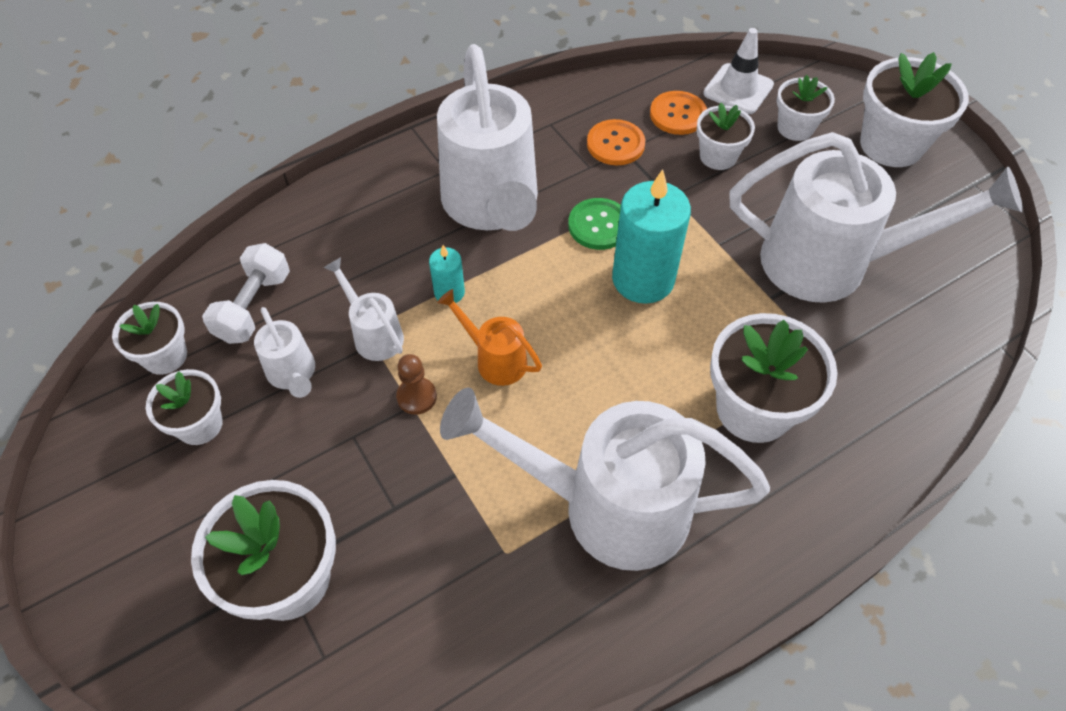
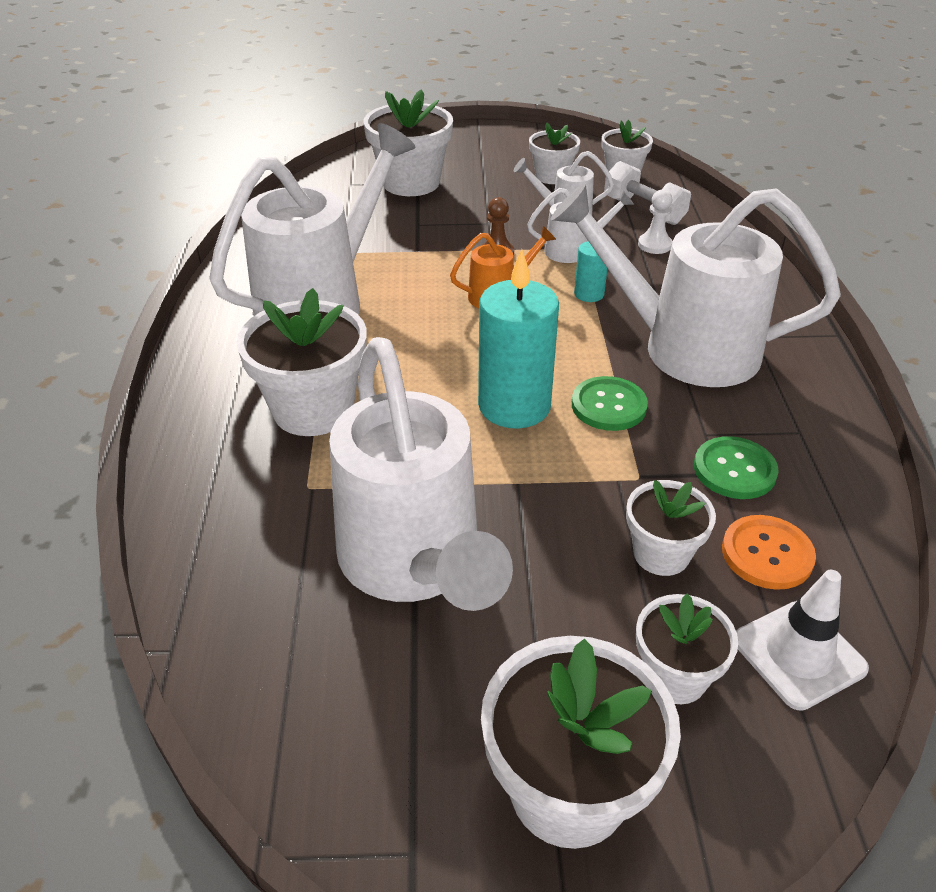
camera: 120 degrees right, 15 degrees down
orange button [587,119,645,165] -> green button [694,436,779,499]
white watering can [730,132,1023,303] -> white watering can turned 60 degrees counterclockwise [329,337,513,611]
none -> white pawn [638,189,672,254]

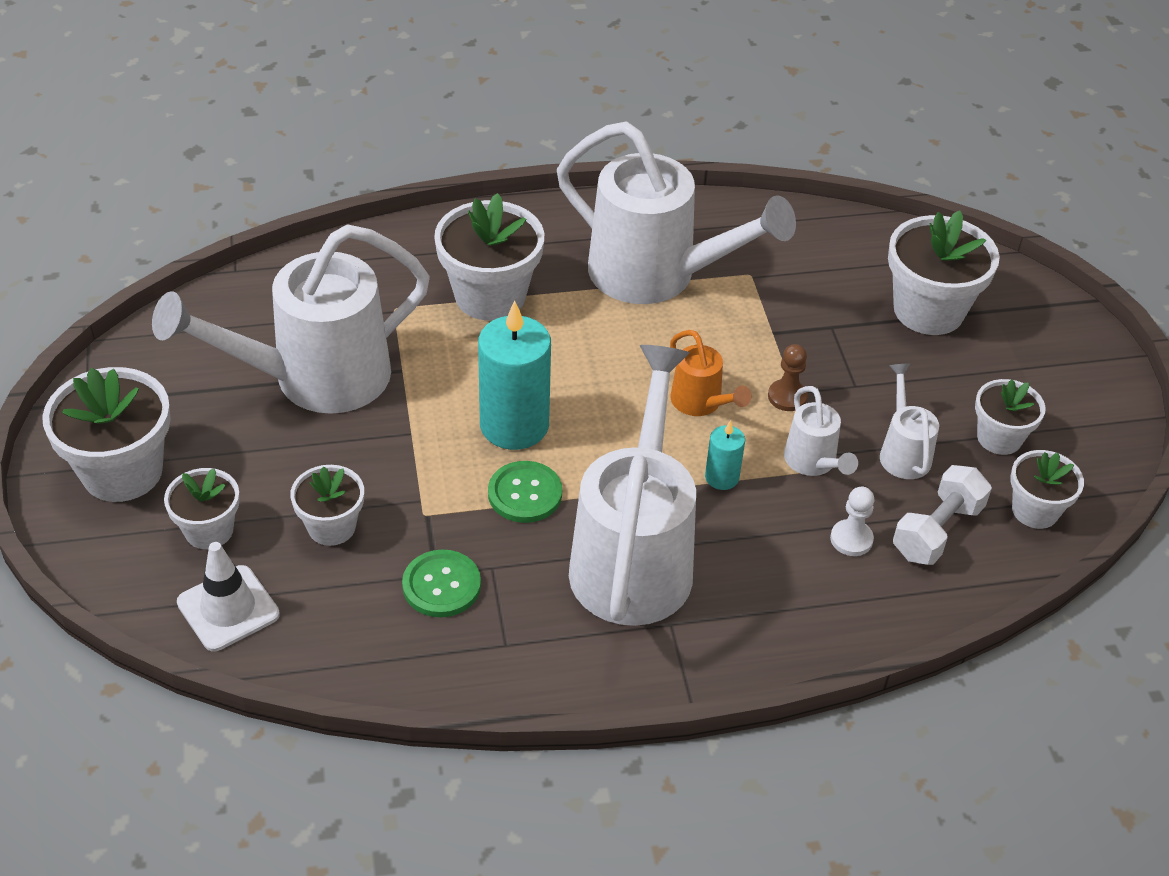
camera: 80 degrees right, 5 degrees up
orange button [722,515,816,590] -> none

